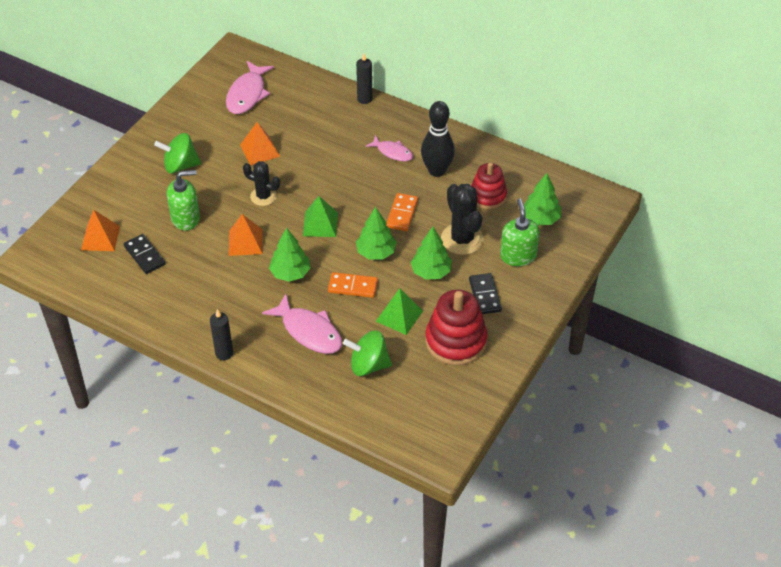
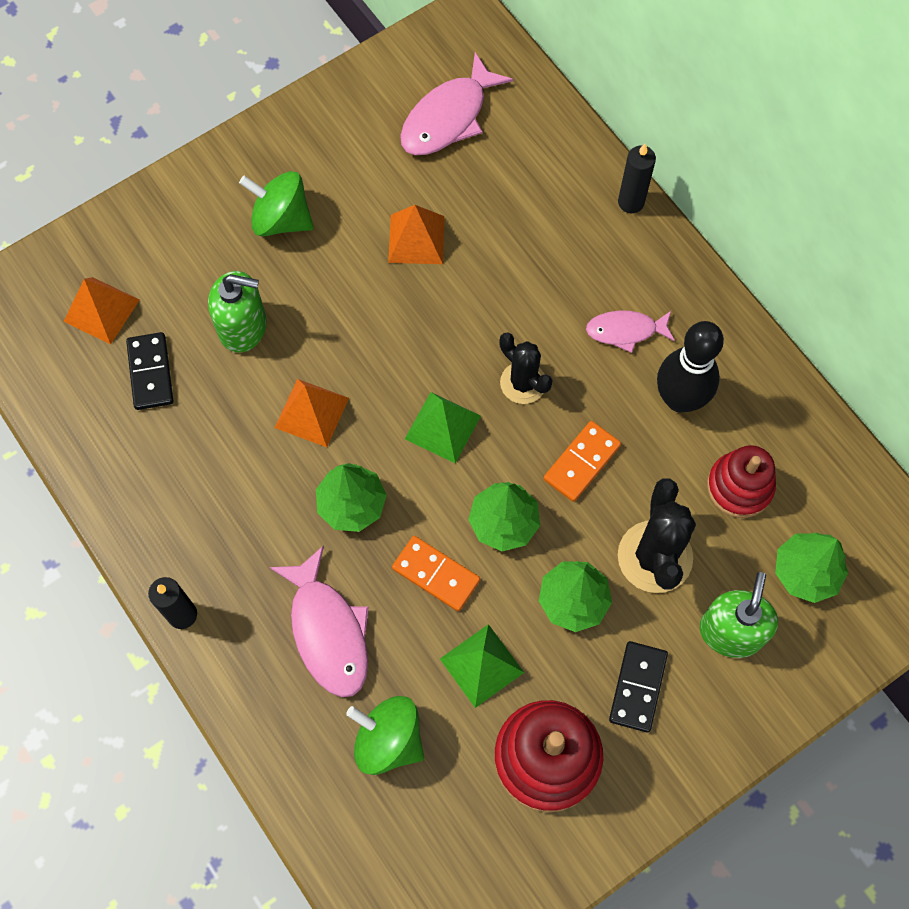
camera: 25 degrees right, 20 degrees up
black cactus [243,161,280,206] -> black cactus moved to [499,333,553,404]
pink fish [365,135,413,161] -> pink fish turned 120 degrees clockwise [586,310,675,353]

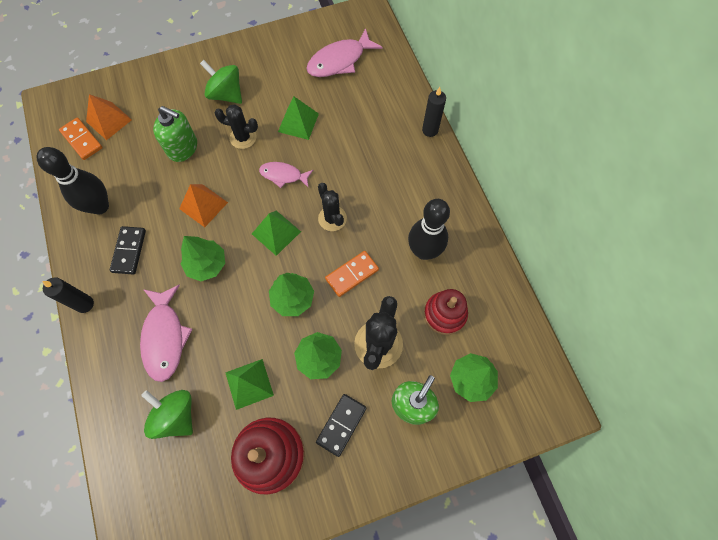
camera: 15 degrees right, 0 degrees up
black domino [126,332,173,410] -> black domino moved to [110,226,146,275]
orange pyramid [388,205,445,264] -> green pyramid [278,96,319,140]
orange domino [392,536,480,611] -> orange domino moved to [59,118,103,160]
pink fish [586,310,675,353] -> pink fish moved to [259,162,313,188]
none -> black bowling pin [37,147,109,215]
none -> black cactus [215,104,258,149]

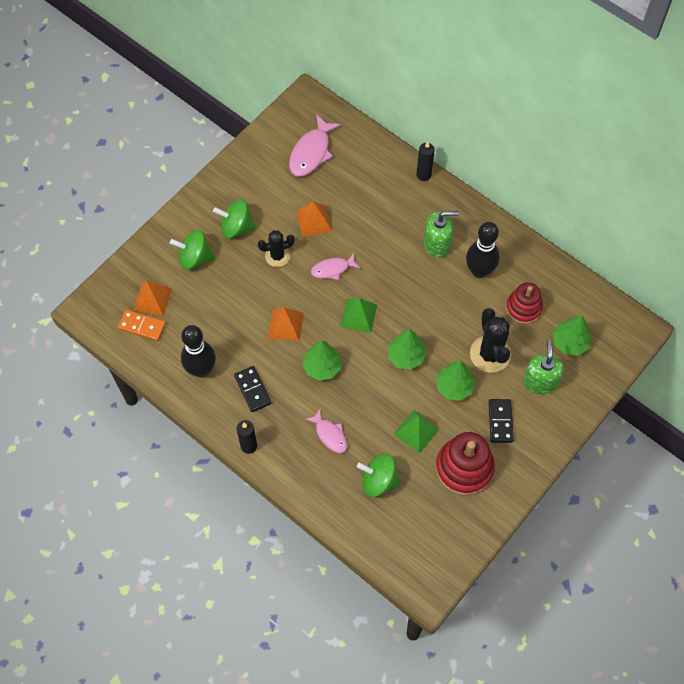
camera: 30 degrees left, 5 degrees down
pink fish [140,285,193,382] -> pink fish [305,408,347,453], size x0.62
green soap dispenser [153,106,197,162] -> green soap dispenser moved to [424,211,459,258]
green pyramid [278,96,319,140] -> orange pyramid [296,201,332,237]
black cactus [318,183,347,231] -> none
orange domino [325,251,379,297] -> none
none -> green spinning top [170,230,215,270]

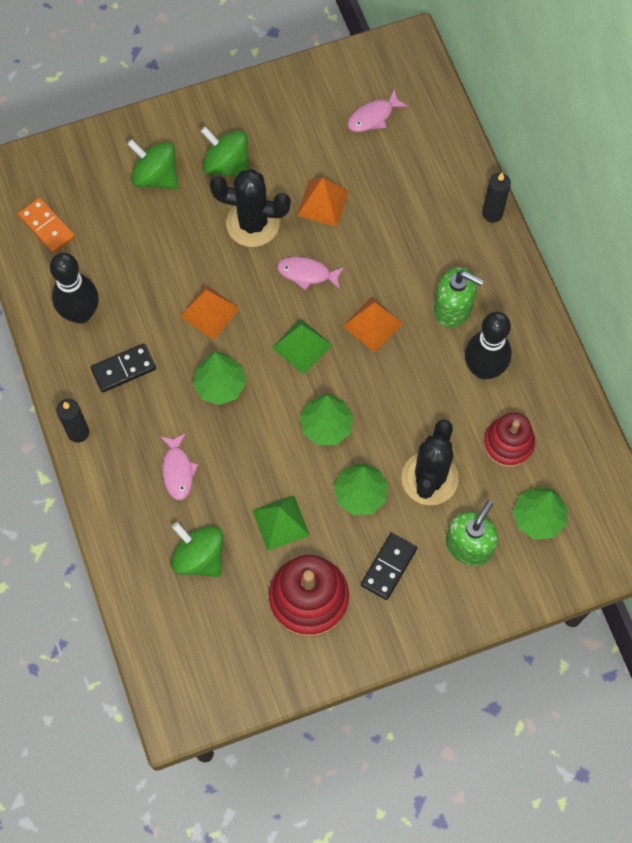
camera: 30 degrees right, 5 degrees up
orange pyramid [133,281,172,316] -> orange pyramid moved to [343,297,403,352]
black domino [234,366,272,412] -> black domino turned 60 degrees clockwise [91,343,156,392]
black cactus [258,230,295,267] -> black cactus [210,169,291,247], size x1.55
pink fish [289,114,342,177] -> pink fish [347,89,408,132], size x0.62

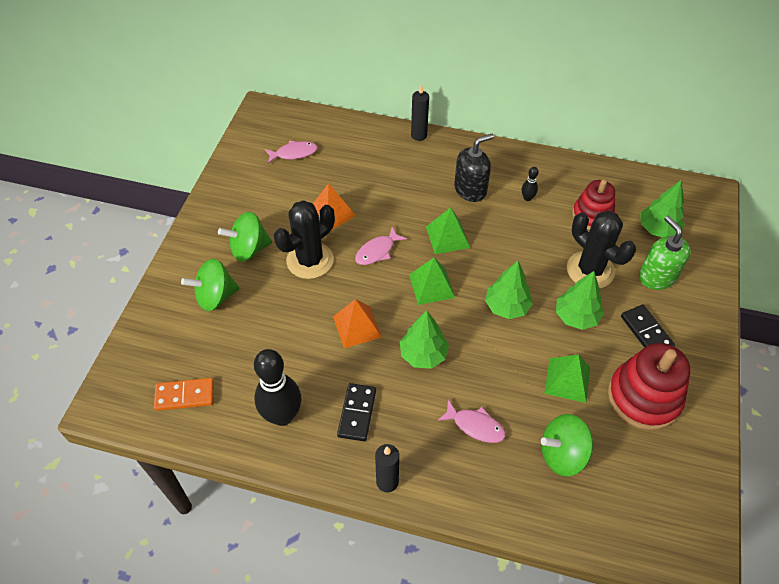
camera: 55 degrees left, 15 degrees down
orange pyramid [343,297,403,352] -> green pyramid [426,207,470,254]
pink fish [347,89,408,132] -> pink fish turned 105 degrees counterclockwise [265,140,318,164]
green soap dispenser [434,267,484,328] -> black soap dispenser [454,134,494,202]
black bowling pin [465,312,512,379] -> black bowling pin [522,167,538,201], size x0.44

